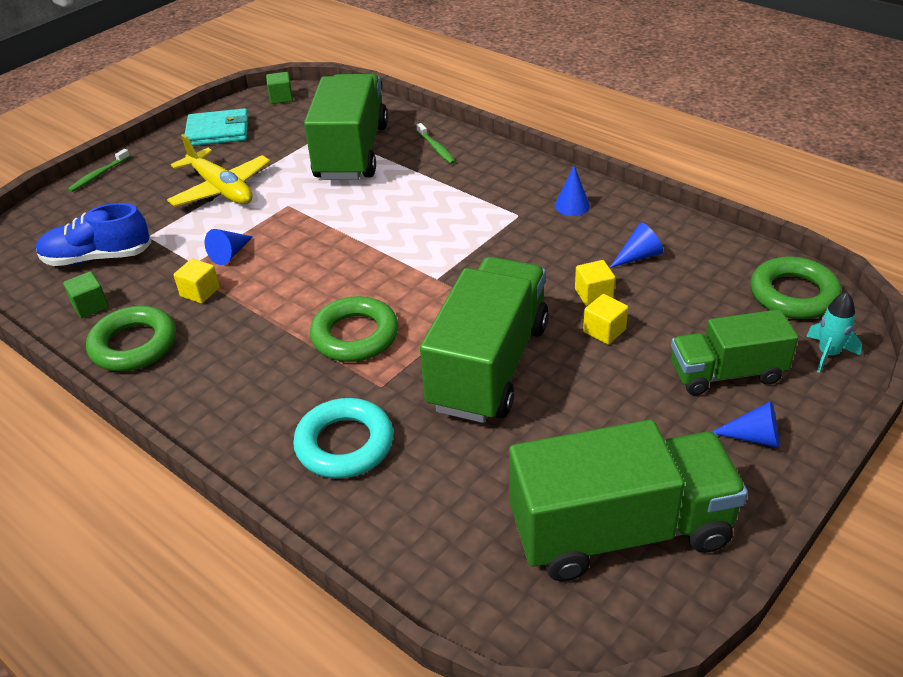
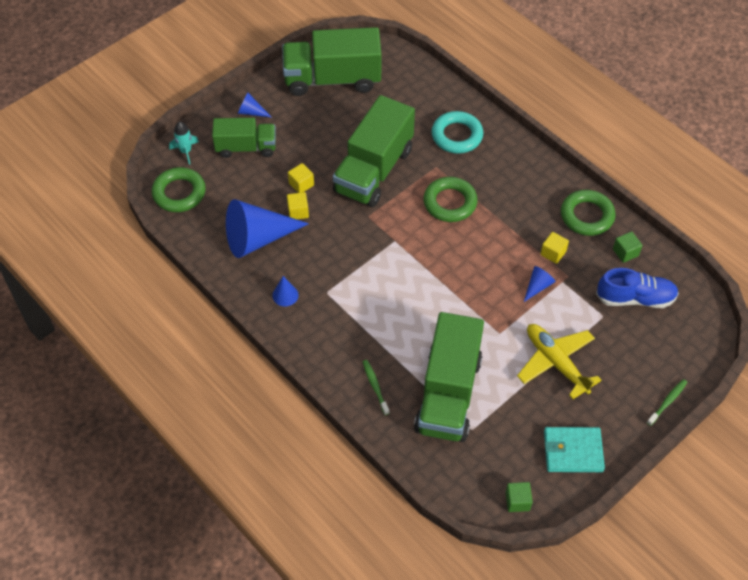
camera: 175 degrees left, 15 degrees up
blue cone [610,222,663,268] -> blue cone [226,199,309,258], size x2.27

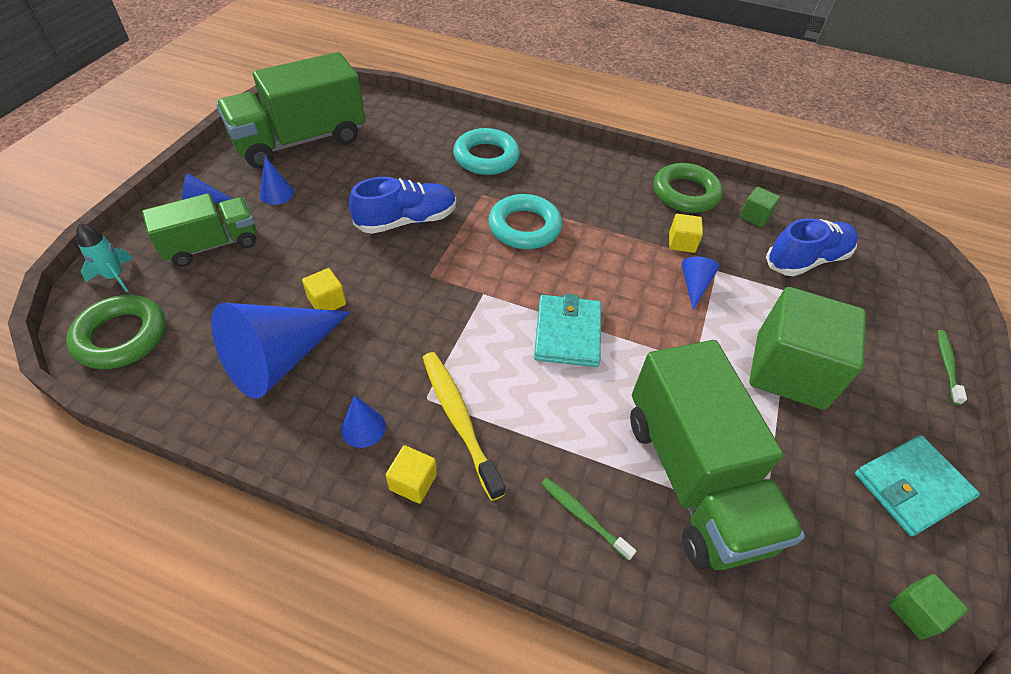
camera: 30 degrees left, 5 degrees down
yellow cube [288,163,314,193] -> yellow cube moved to [386,445,437,504]
green truck [333,95,415,207] -> blue shoe [349,177,456,234]
green ring [423,177,478,222] -> turquoise ring [488,194,562,249]
yellow plane [517,324,601,399] -> green cube [749,287,866,410]
none -> blue cone [260,156,294,205]
none -> yellow toothbrush [423,352,505,501]
none -> turquoise wallet [534,294,601,367]

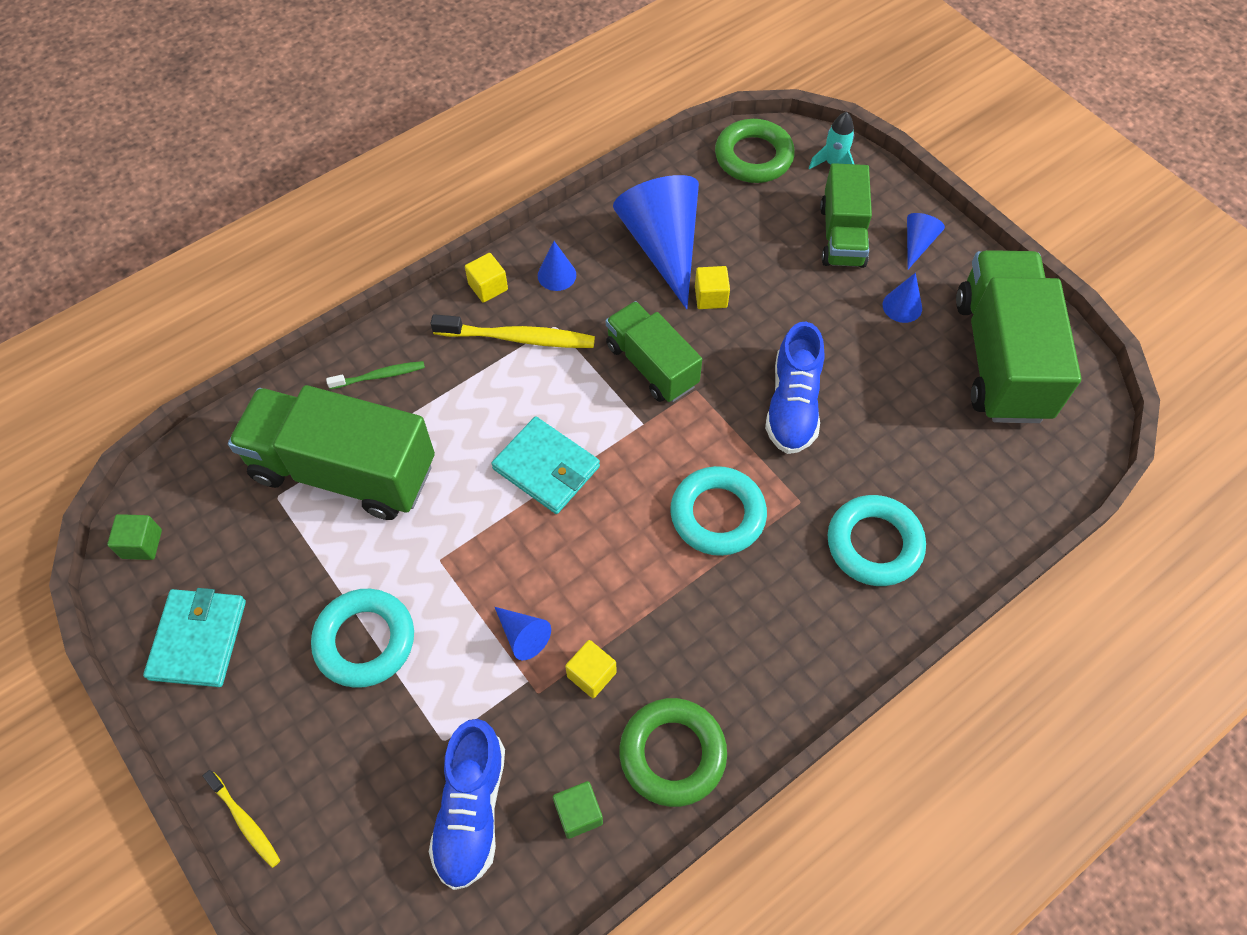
camera: 125 degrees right, 10 degrees up
green cube [749,287,866,410] -> turquoise ring [311,589,414,688]
green toothbrush [937,330,967,405] -> yellow toothbrush [203,770,281,868]
none -> green truck [606,301,702,402]

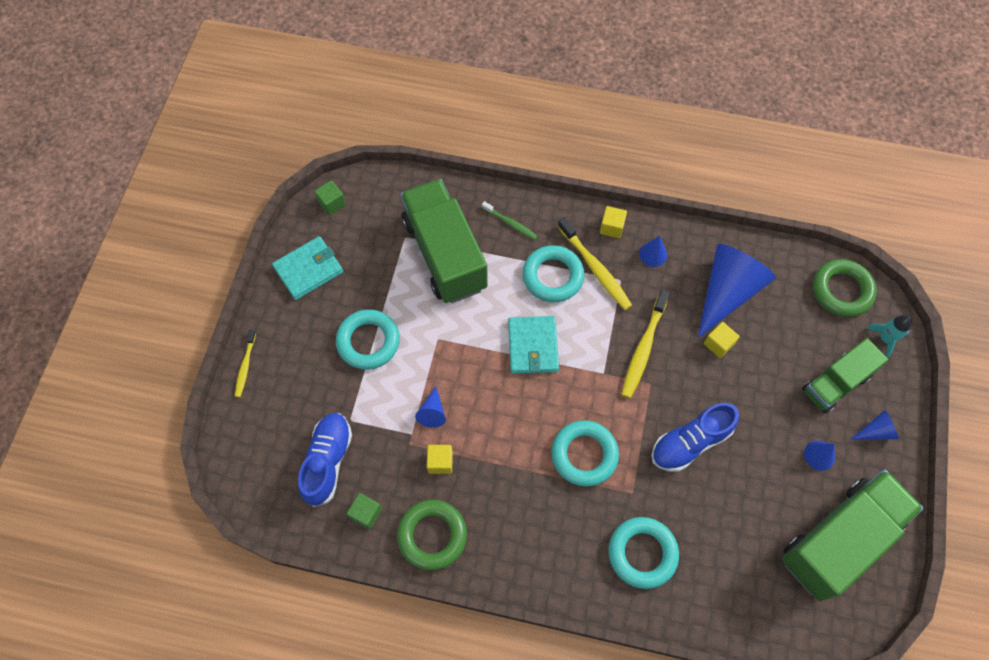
camera: 50 degrees right, 5 degrees up
blue shoe [429,719,505,890] -> blue shoe turned 135 degrees clockwise [298,413,352,507]
green truck [606,301,702,402] -> yellow toothbrush [621,290,670,398]
none -> turquoise ring [522,245,585,302]

